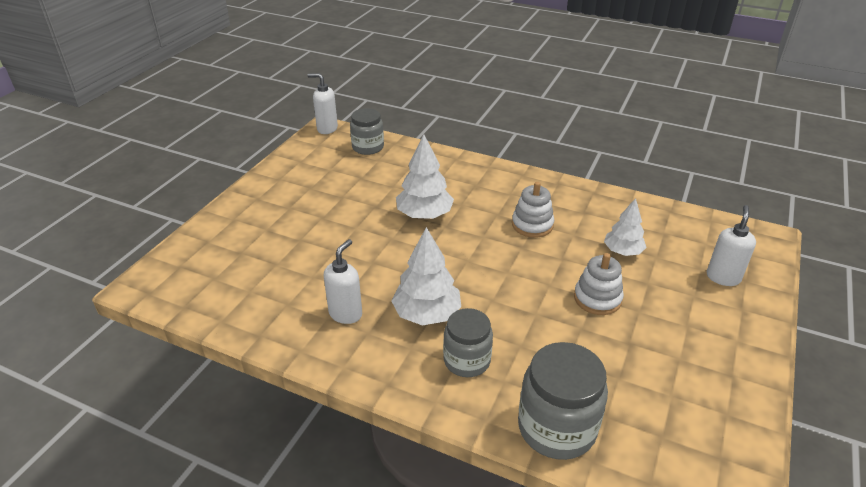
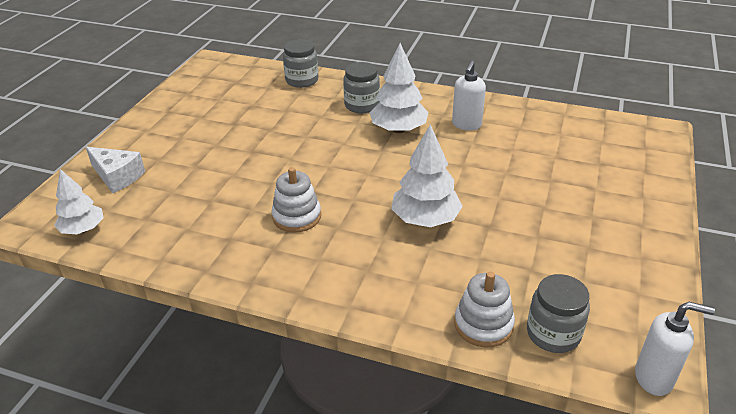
camera: 175 degrees right, 0 degrees up
grey jar [518,342,608,460] -> grey jar [283,39,318,88], size x0.66
white stacking toy [574,253,624,315] -> white stacking toy moved to [454,272,515,348]
white tree [604,198,647,256] -> white tree moved to [54,169,104,234]
white soap dispenser [707,205,756,286] -> white cheese [86,146,145,193]

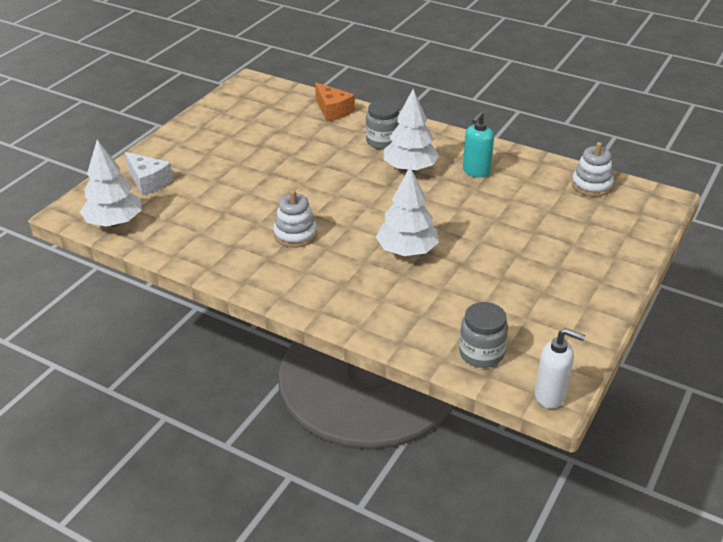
camera: 10 degrees right, 0 degrees up
white tree [54,169,104,234] -> white tree [80,140,141,227], size x1.51
grey jar [283,39,318,88] -> orange cheese [315,82,355,121]
white soap dispenser [452,61,486,131] -> turquoise soap dispenser [463,112,494,177]
white stacking toy [454,272,515,348] -> white stacking toy moved to [572,142,614,197]

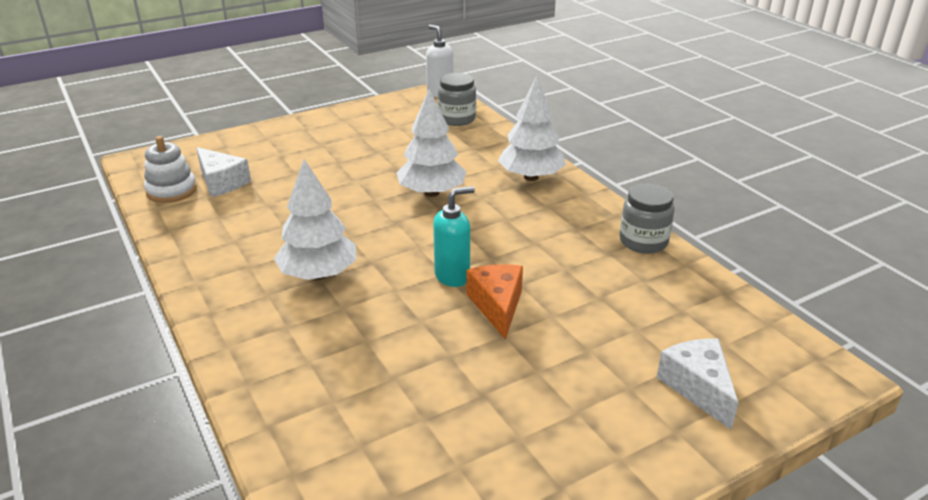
camera: 150 degrees left, 5 degrees down
white tree [80,140,141,227] -> white tree moved to [498,76,566,181]
white stacking toy [273,190,317,248] -> none
orange cheese [315,82,355,121] -> orange cheese moved to [466,264,523,340]
grey jar [366,100,399,149] -> grey jar moved to [620,183,675,254]
turquoise soap dispenser [463,112,494,177] -> turquoise soap dispenser moved to [433,186,475,287]
none -> white cheese [196,147,251,197]

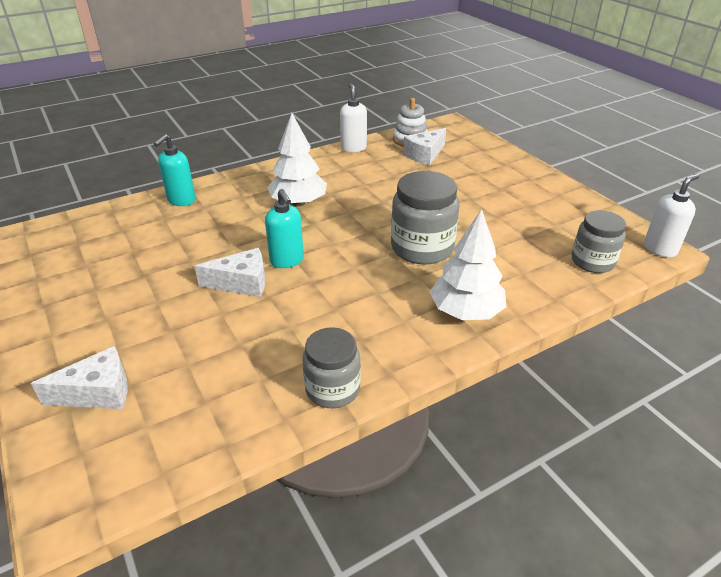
camera: 90 degrees right, 5 degrees up
white tree [397,89,466,197] -> grey jar [391,171,459,265]
orange cheese [466,264,523,340] -> white cheese [194,248,265,297]
none -> turquoise soap dispenser [154,134,196,206]
none -> white soap dispenser [340,83,367,152]

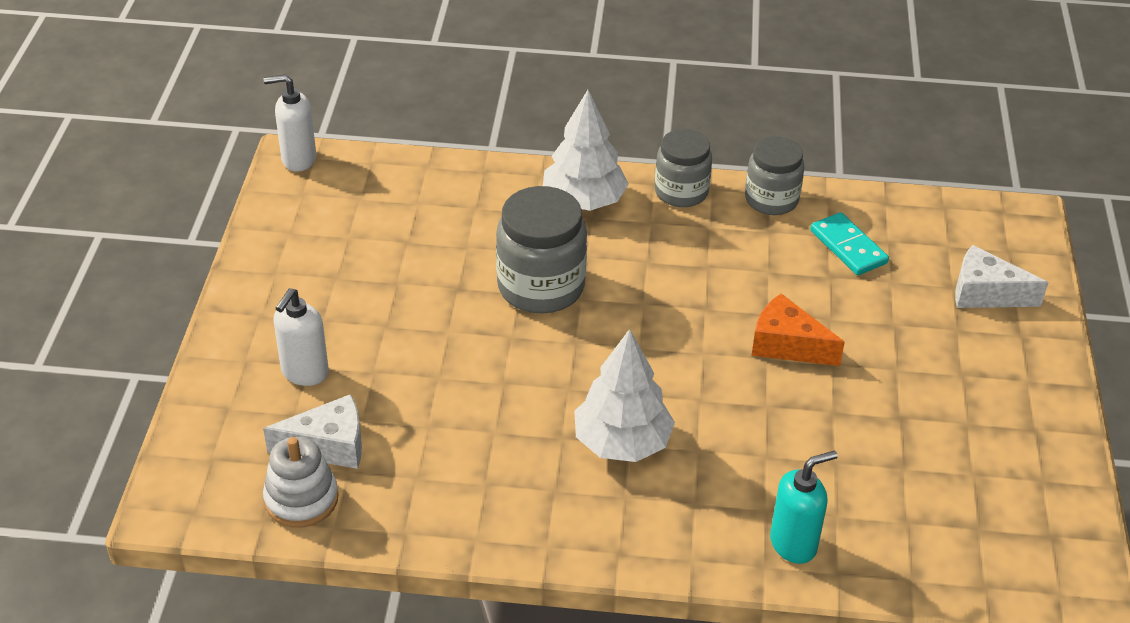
camera: 145 degrees left, 5 degrees up
white cheese [194,248,265,297] -> orange cheese [751,294,845,366]
turquoise soap dispenser [265,189,304,268] -> none
white soap dispenser [340,83,367,152] -> white soap dispenser moved to [273,288,329,386]
grey jar [572,210,626,273] -> grey jar moved to [655,129,712,207]
none -> turquoise domino [810,212,889,275]

